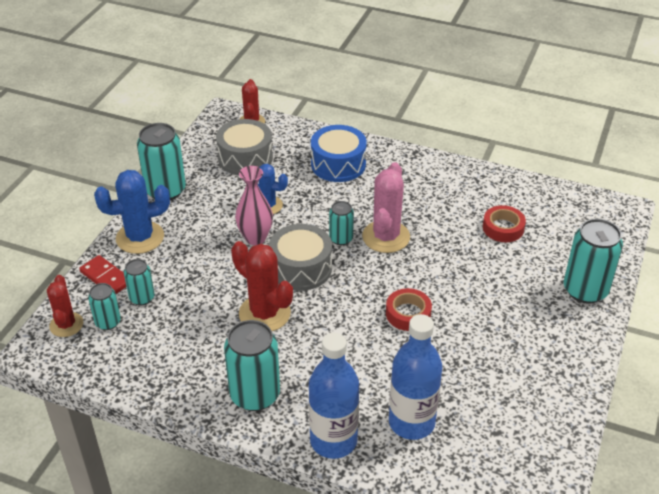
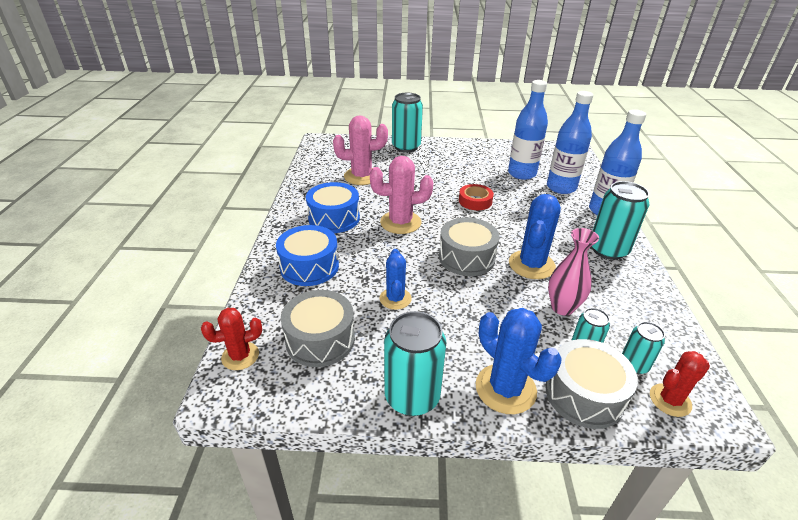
camera: 110 degrees left, 5 degrees down
red domino [79,255,126,294] -> grey drum [545,339,638,429]
red cactus [231,241,293,331] -> blue cactus [509,194,561,279]
pink vase [235,166,273,245] -> pink vase moved to [548,228,599,316]
turquoise can [329,201,354,245] -> none
red tape [483,205,526,242] -> pink cactus [333,115,388,185]
none -> blue drum [306,182,360,233]
none -> blue bottle [508,80,548,180]

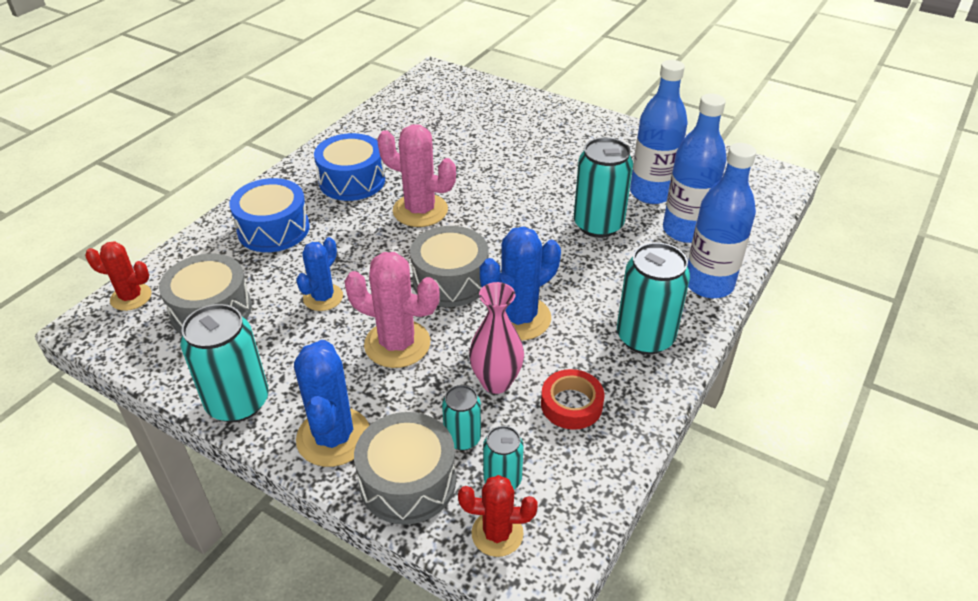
camera: 30 degrees right, 5 degrees up
pink cactus [333,115,388,185] -> pink cactus moved to [344,252,440,368]
turquoise can [392,93,423,152] -> turquoise can moved to [574,137,633,238]
red tape [459,184,494,210] -> red tape moved to [541,369,604,430]

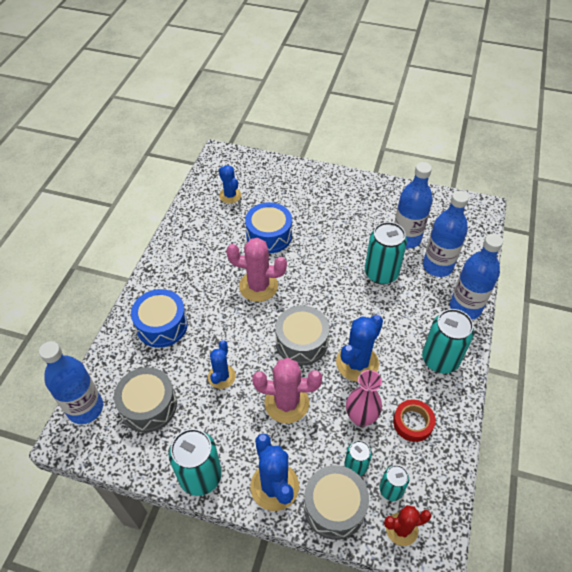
camera: 15 degrees left, 10 degrees up
red cactus [85,241,152,311] -> blue bottle [39,341,103,424]
blue drum [314,133,385,201] -> blue drum moved to [245,202,292,253]
none -> blue cactus [219,165,241,203]

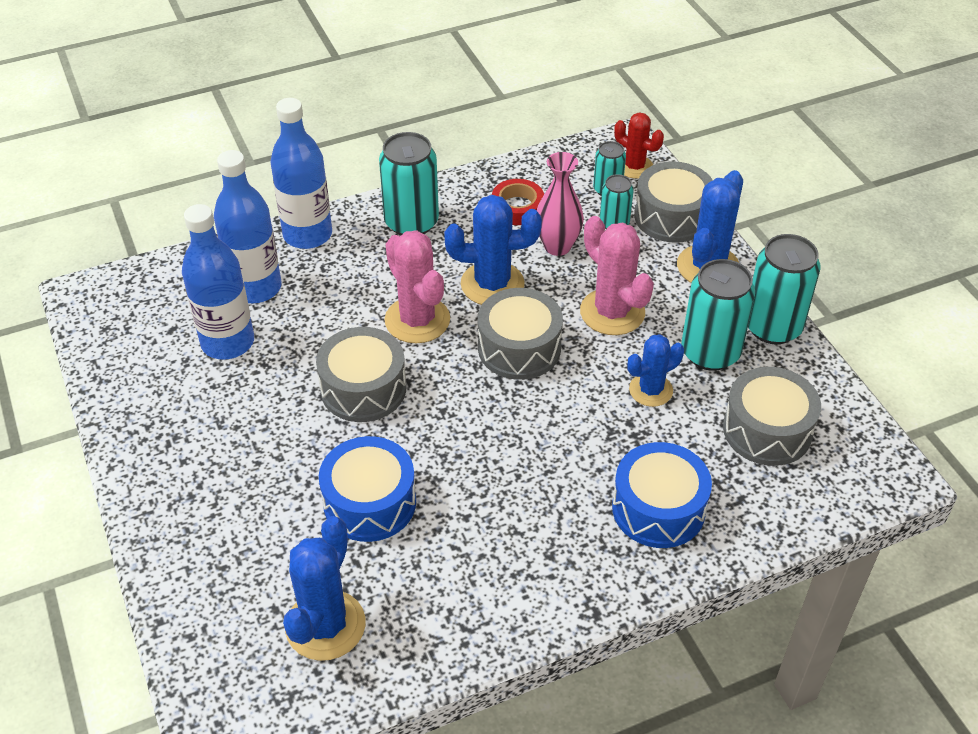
camera: 130 degrees left, 5 degrees down
blue bottle [39,341,103,424] -> none
blue cactus [219,165,241,203] -> blue cactus [283,516,366,661], size x1.57
pink cactus [226,238,287,302] -> pink cactus moved to [385,230,450,343]
turquoise can [365,222,407,284] -> turquoise can moved to [681,259,755,371]
none -> grey drum [316,327,406,422]

